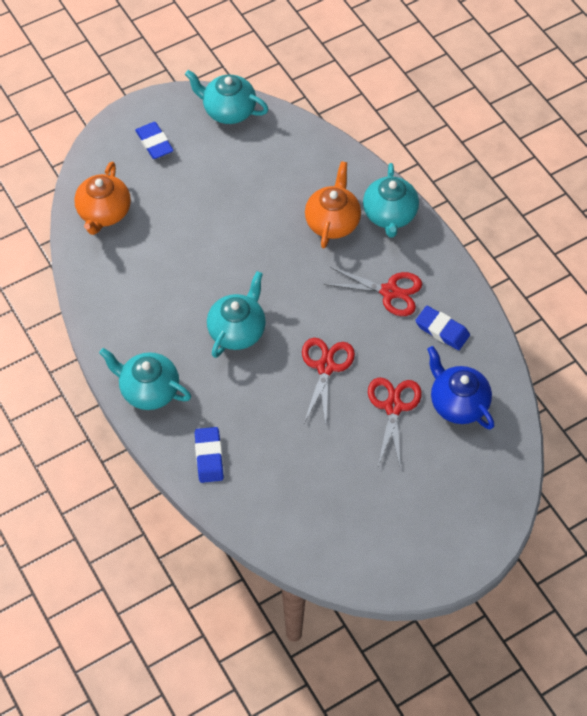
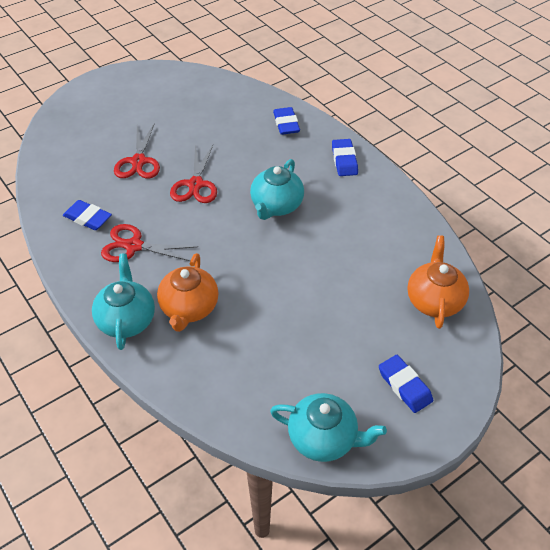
camera: 175 degrees right, 10 degrees down
turquoise teapot [99,348,191,410] -> blue eraser [332,139,358,176]
blue teapot [427,346,494,429] -> none

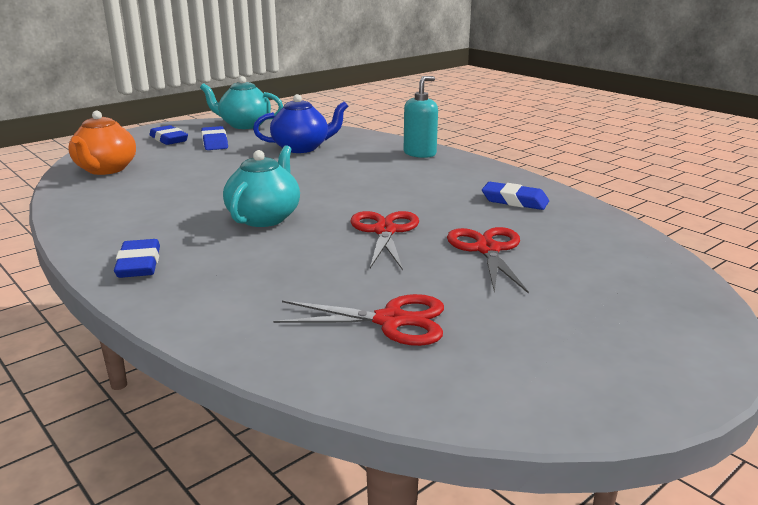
camera: 175 degrees right, 25 degrees down
turquoise teapot [92,253,155,350] -> turquoise soap dispenser [404,76,438,158]
red scissors [101,224,198,262] -> red scissors moved to [273,294,444,346]
orange teapot [157,253,219,332] -> none
blue eraser [273,107,300,135] -> blue eraser moved to [201,126,228,150]
none -> blue teapot [253,94,348,153]

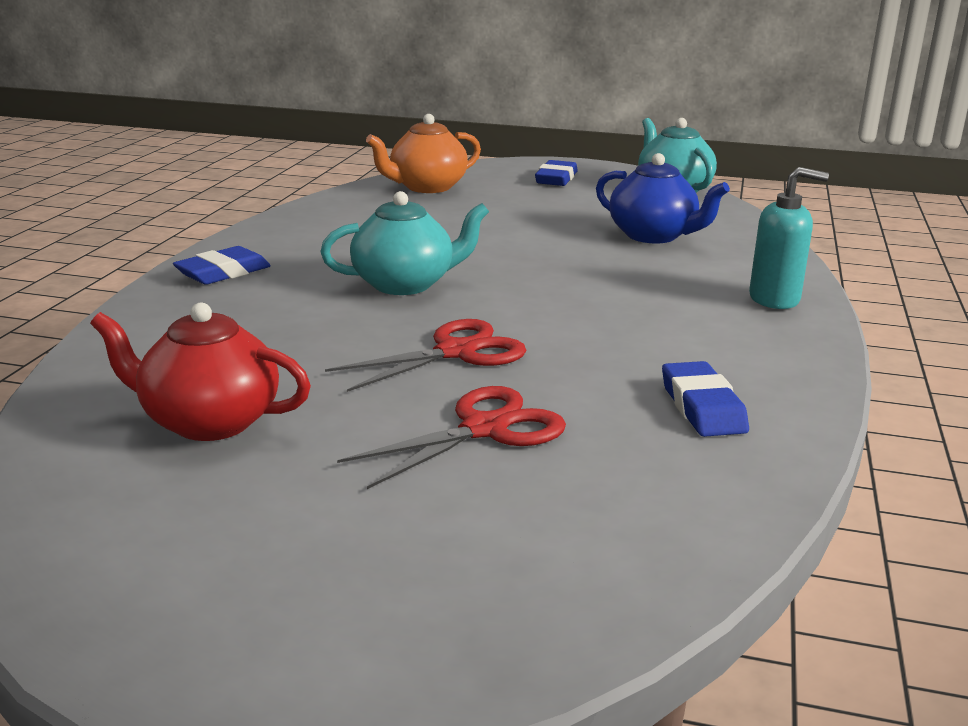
camera: 55 degrees right, 0 degrees up
blue eraser [201,126,228,150] -> none
red scissors [273,294,444,346] -> red teapot [90,302,311,441]

